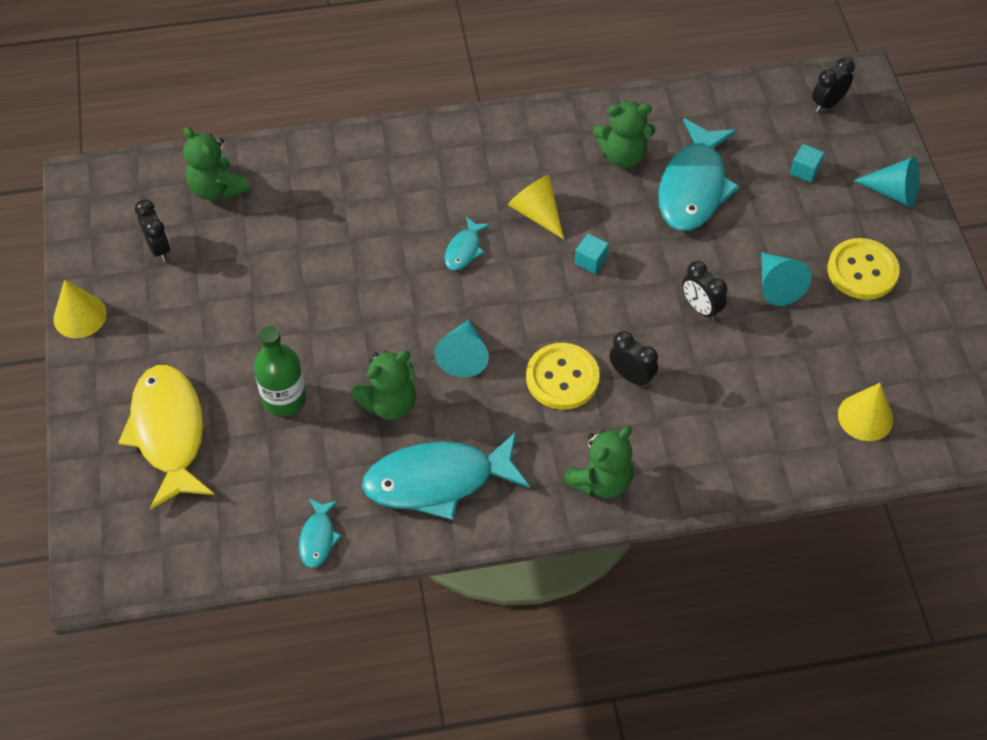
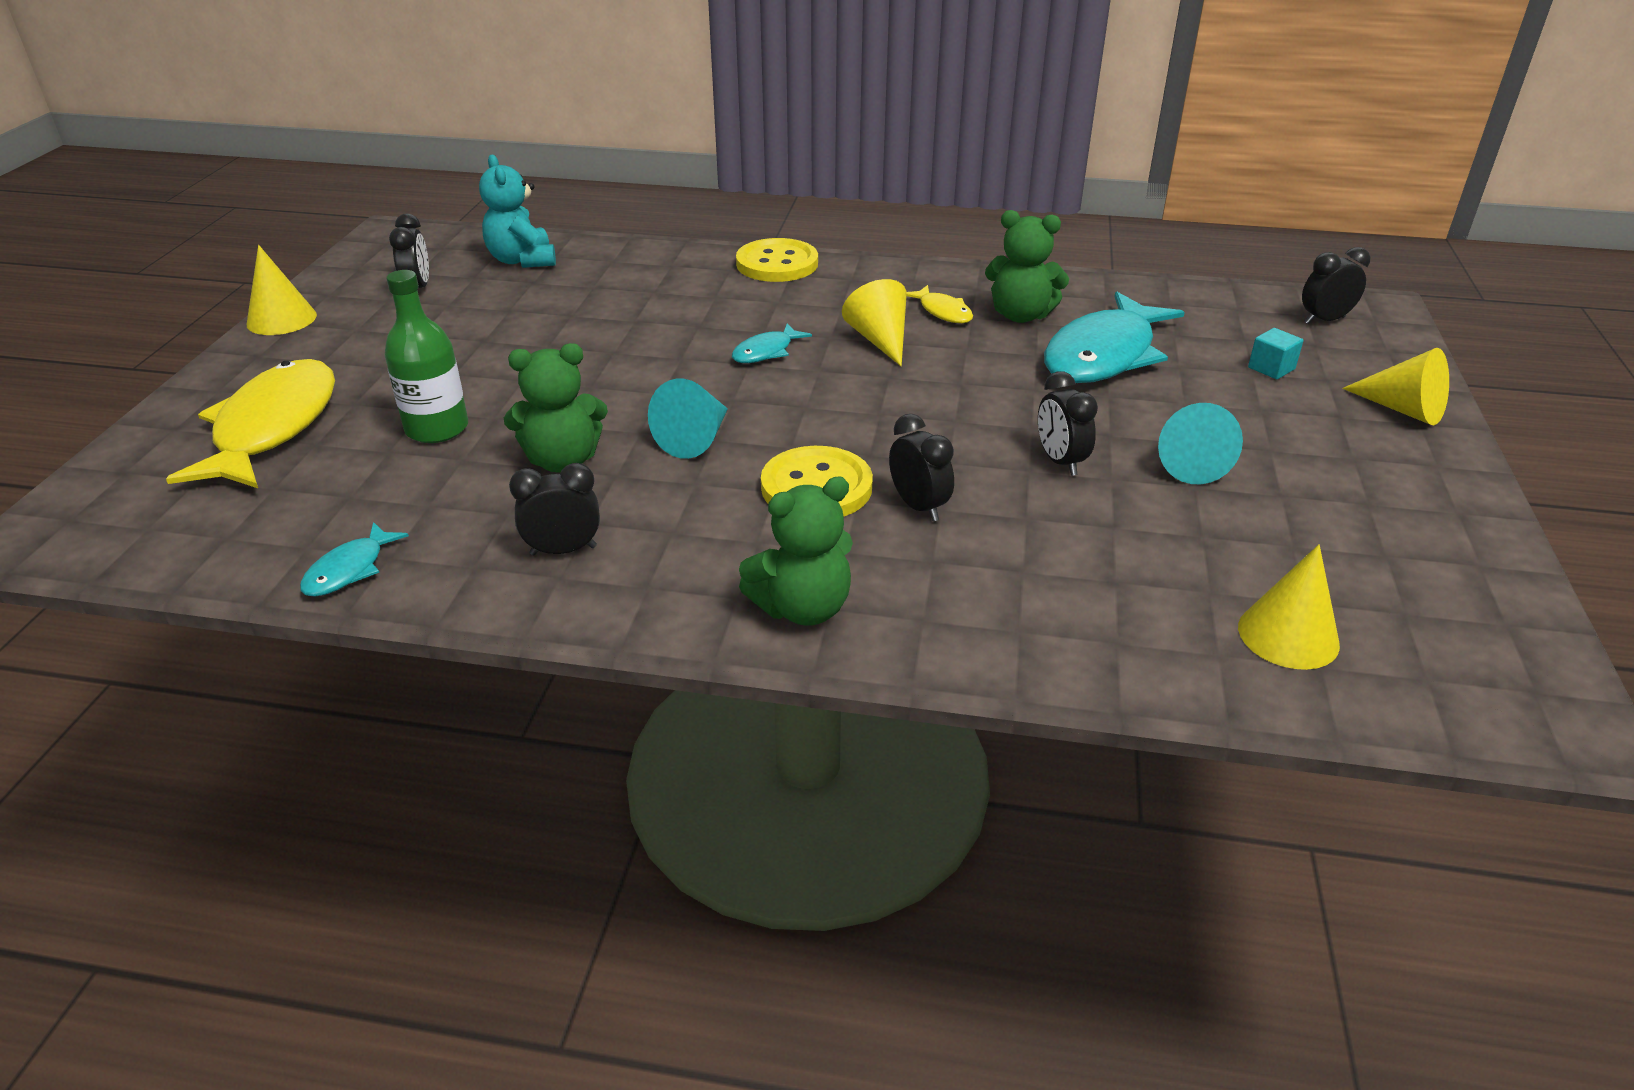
camera: 20 degrees right, 20 degrees down
green teddy bear [183,127,250,200] -> turquoise teddy bear [479,155,556,268]
turquoise fish [362,432,530,520] -> black clock [509,463,600,555]
turquoise cube [575,234,609,274] -> none
yellow button [827,238,900,300] -> yellow button moved to [736,238,818,282]
turquoise cone [853,157,920,207] -> yellow cone [1342,348,1449,425]
none -> yellow fish [906,285,973,323]

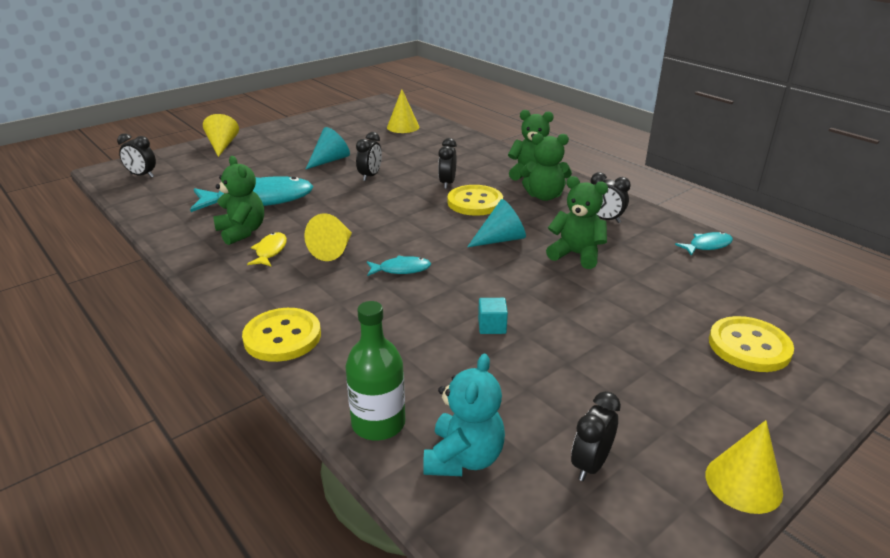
camera: 140 degrees left, 5 degrees down
yellow fish [166,359,335,488] -> yellow button [709,316,794,372]
green bottle [384,270,468,443] -> green bottle moved to [345,301,405,441]
turquoise cube [1248,328,1304,379] -> turquoise cube moved to [478,298,508,334]
none -> green teddy bear [520,133,572,201]

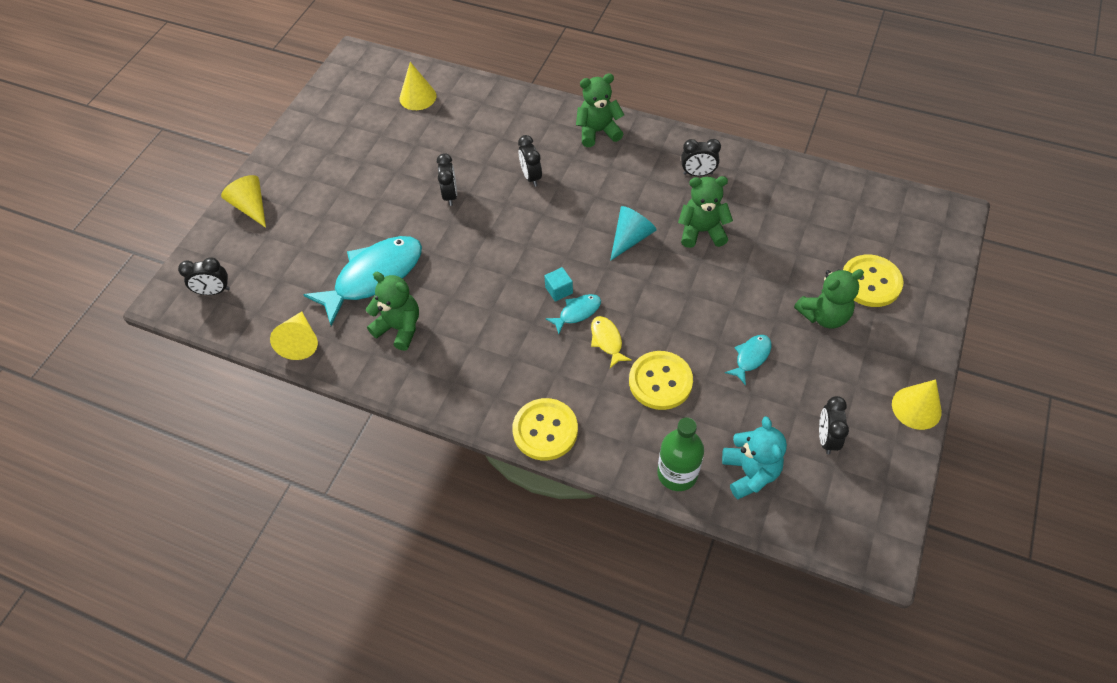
camera: 25 degrees left, 25 degrees up
yellow fish [247,232,287,266] -> yellow fish moved to [591,316,632,368]
yellow cone [304,213,352,261] -> yellow cone moved to [270,311,318,360]
turquoise cone [306,127,350,169] -> none
yellow button [447,185,503,216] -> yellow button moved to [629,351,693,410]
turquoise cube [478,298,508,334] -> turquoise cube moved to [544,267,573,302]
green teddy bear [520,133,572,201] -> green teddy bear moved to [794,269,864,329]
turquoise fish [675,232,733,256] -> turquoise fish moved to [725,335,771,385]

